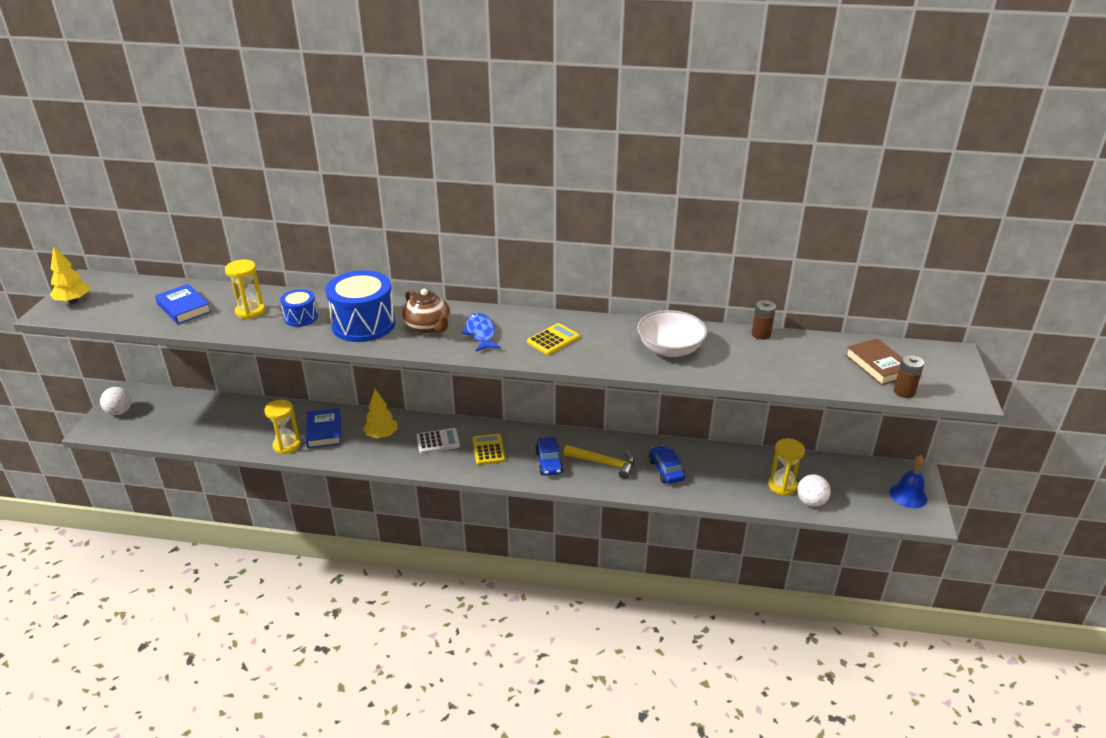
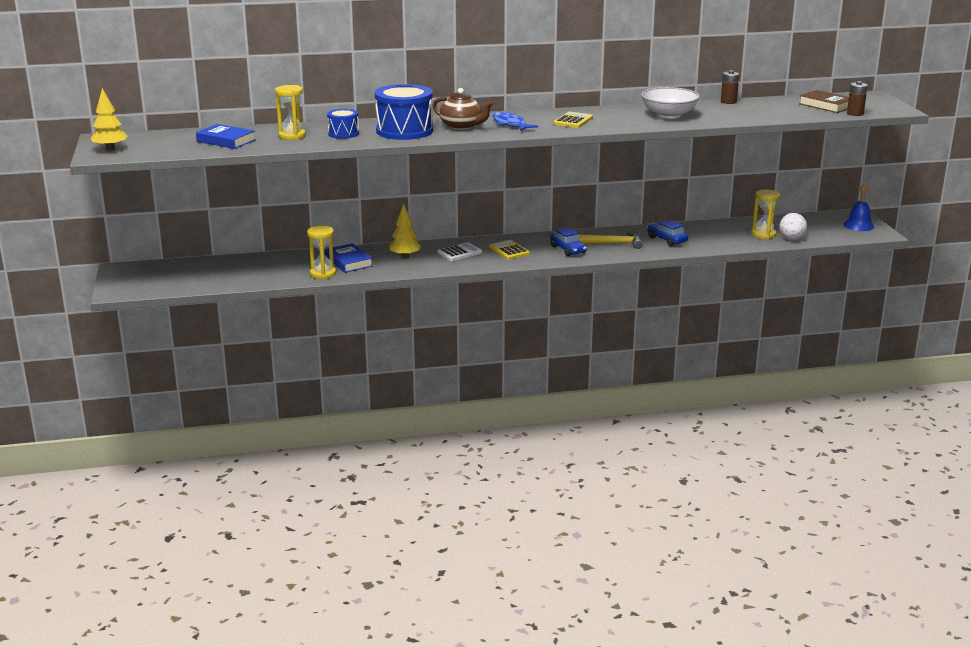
camera: 20 degrees left, 10 degrees down
white ball [100,387,131,415] -> none

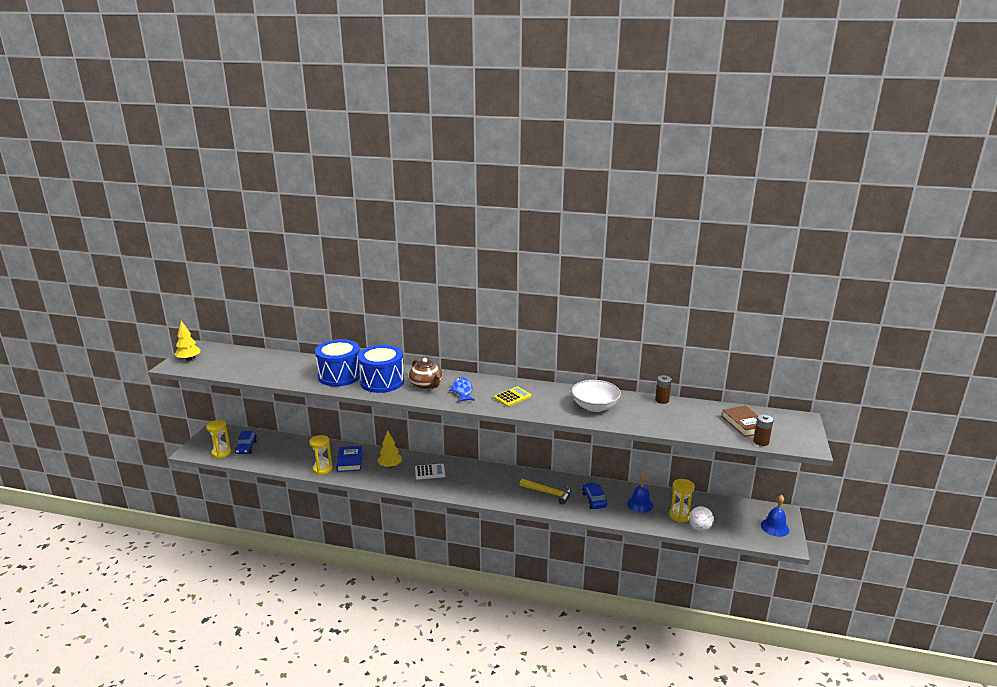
camera: 25 degrees right, 0 degrees up
blue book [196,124,256,149] -> none
yellow hourglass [275,85,306,140] -> yellow hourglass moved to [206,420,231,458]
blue drum [327,109,359,139] -> blue drum [315,339,360,386], size x1.88
yellow calculator [489,240,530,260] -> none
blue car [550,227,587,256] -> blue car moved to [235,431,257,454]
none -> blue bell [627,473,653,513]

